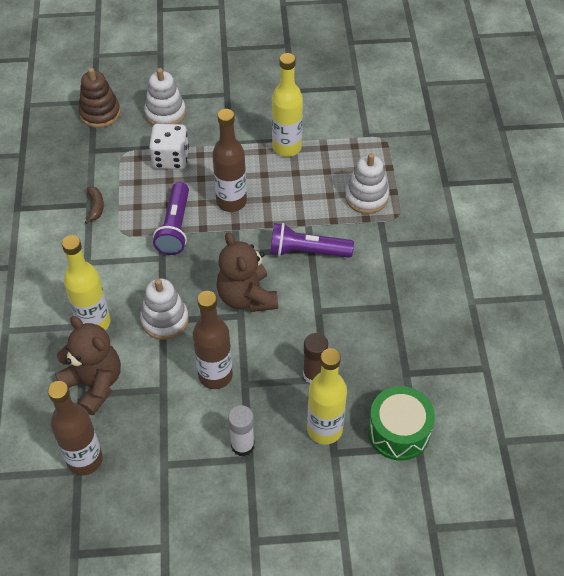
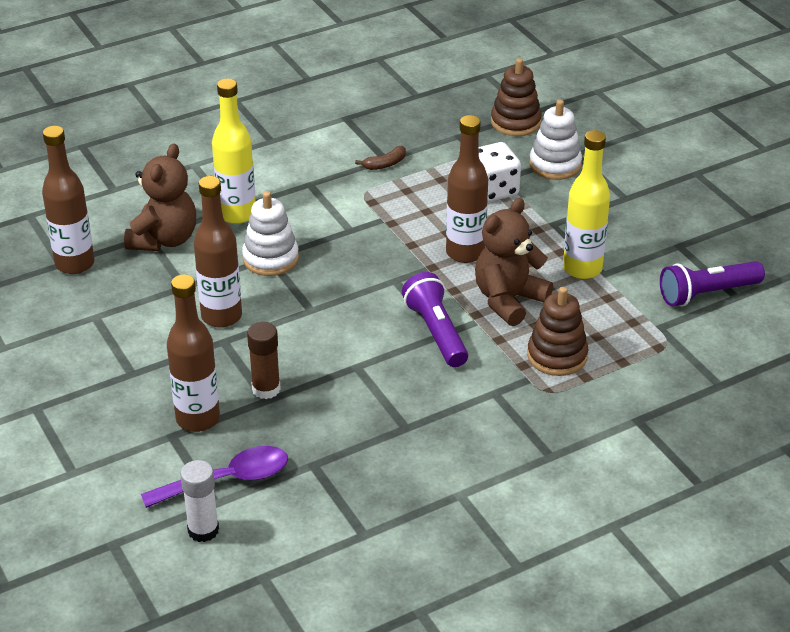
camera: 65 degrees right, 15 degrees down
purple flashlight [153,182,189,255] -> purple flashlight moved to [660,261,765,307]
brown teddy bear [216,232,278,312] -> brown teddy bear moved to [475,198,553,326]
white glue stick [228,405,255,456] -> white glue stick moved to [180,460,219,542]
yellow bottle [307,348,347,444] -> brown bottle [167,274,220,432]
white stacking toy [345,153,389,214] -> brown stacking toy [527,287,588,376]
green drum [368,386,435,461] -> purple spoon [141,446,288,508]

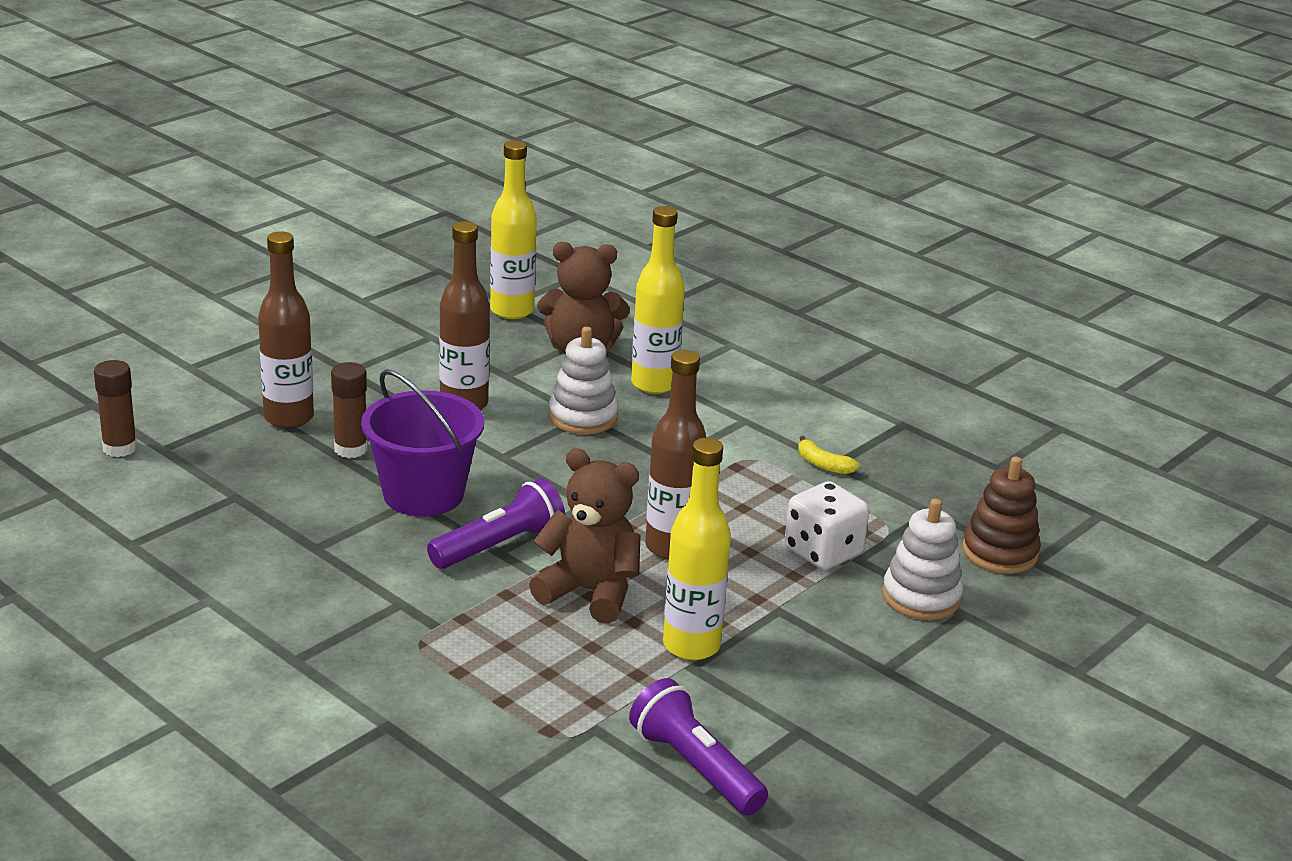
camera: 70 degrees right, 10 degrees down
brown bottle [42,126,95,274] -> yellow bottle [490,140,537,319]
purple spoon [141,446,288,508] -> none
white glue stick [180,460,219,542] -> brown glue stick [94,360,137,457]
brown banana [355,146,406,170] -> yellow banana [798,436,860,474]
brown stacking toy [527,287,588,376] -> none
none -> purple bucket [361,369,484,516]

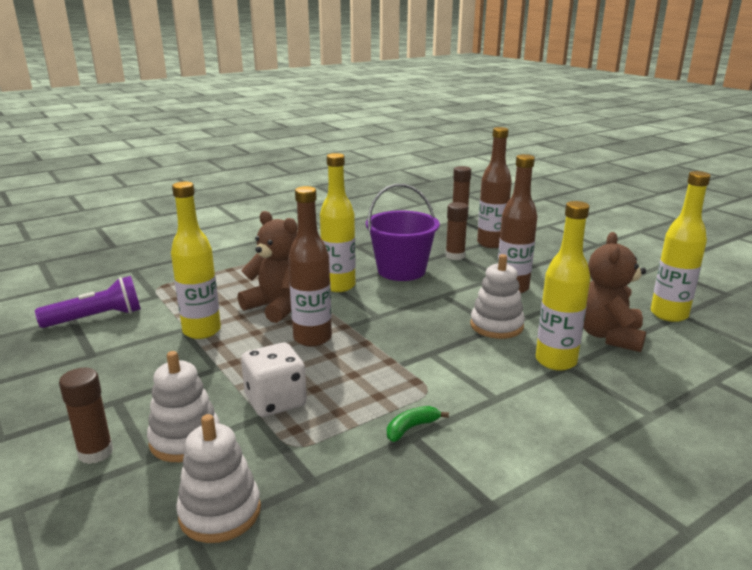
camera: 105 degrees right, 5 degrees down
purple flashlight [427,478,565,569] -> yellow bottle [320,153,356,292]
brown teddy bear [529,448,641,624] -> brown teddy bear turned 90 degrees counterclockwise [238,211,297,323]
yellow banana [798,436,860,474] -> green banana [387,406,449,442]
brown stacking toy [962,456,1041,574] -> white stacking toy [176,414,261,543]
none -> brown glue stick [59,368,113,464]

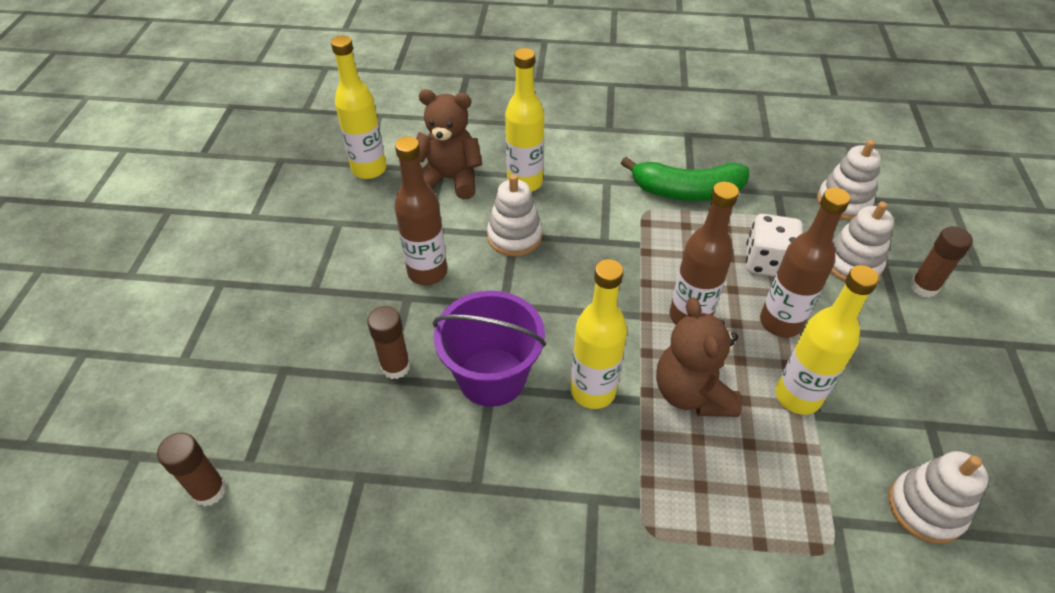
camera: 140 degrees left, 25 degrees up
purple flashlight [35,276,141,328] -> white stacking toy [889,451,989,544]
green banana [387,406,449,442] -> green banana [621,157,750,201], size x2.31
brown bottle [477,127,512,248] -> brown bottle moved to [760,188,850,338]
brown teddy bear [583,232,646,352] -> brown teddy bear turned 135 degrees counterclockwise [416,89,482,199]

